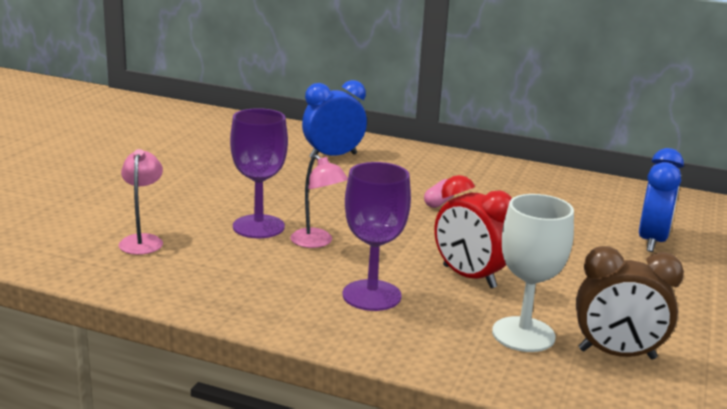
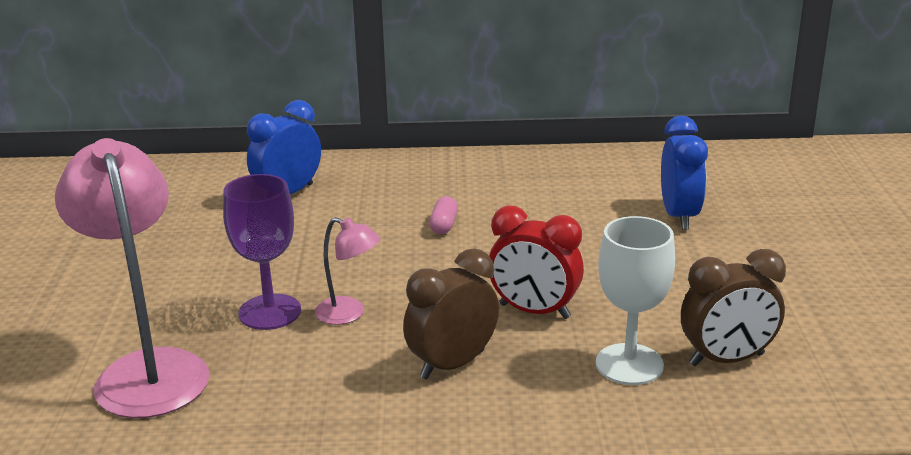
camera: 20 degrees left, 5 degrees up
pink lamp [119,149,163,255] -> pink lamp [55,138,210,418], size x2.09
purple goblet [342,162,411,311] -> brown clock [403,248,499,379]

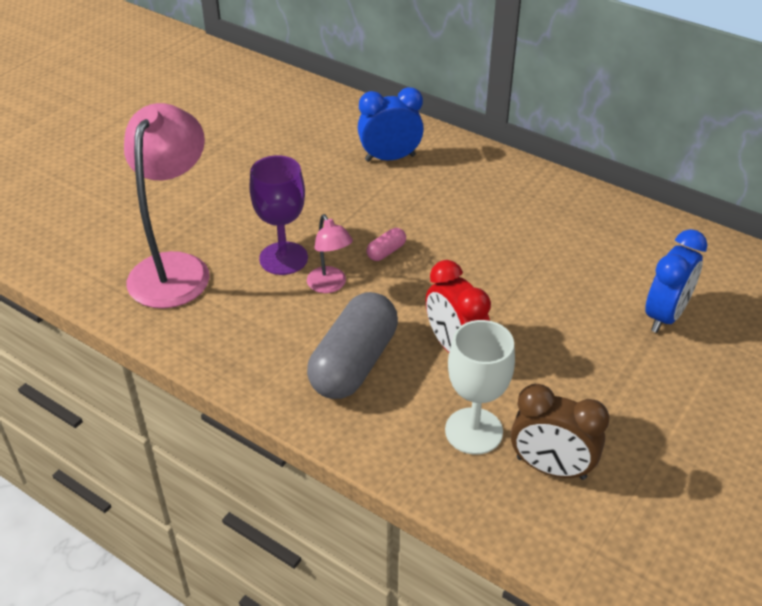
camera: 35 degrees right, 15 degrees up
brown clock [403,248,499,379] -> grey capsule [307,292,398,399]
pink capsule [429,196,458,234] -> pink capsule moved to [367,228,406,261]

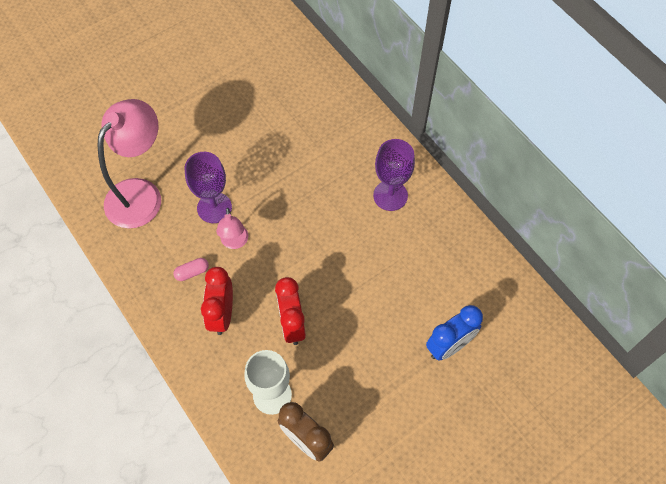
camera: 20 degrees right, 20 degrees up
grey capsule [307,292,398,399] -> red clock [201,267,233,335]
blue clock [358,87,424,162] -> none
pink capsule [367,228,406,261] -> pink capsule moved to [174,258,209,281]
none -> purple goblet [373,139,415,211]

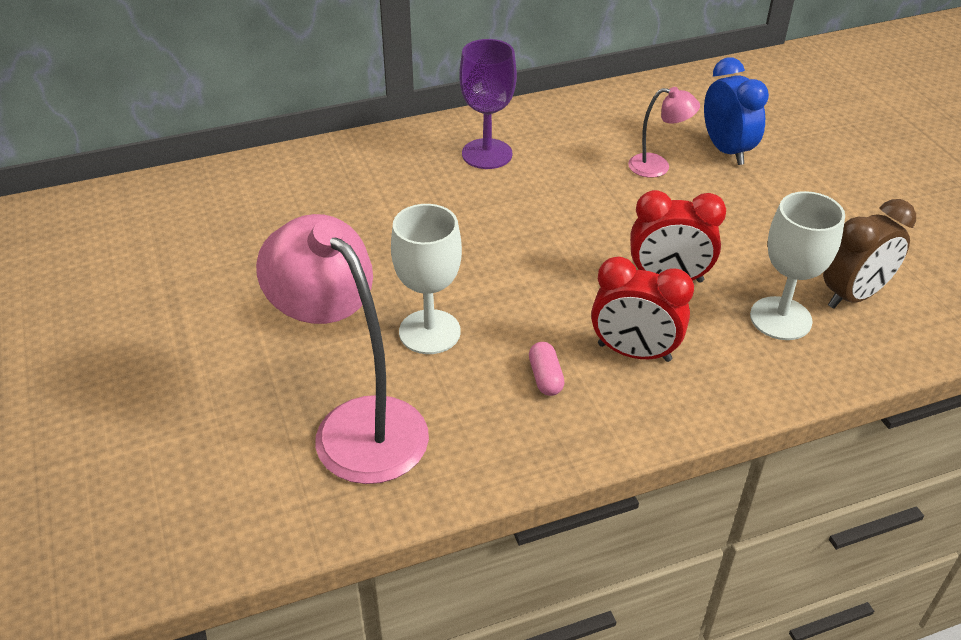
camera: 75 degrees left, 20 degrees down
purple goblet [185,152,232,223] -> white goblet [391,204,462,354]
pink lamp [216,208,248,249] -> pink lamp moved to [628,87,700,178]

